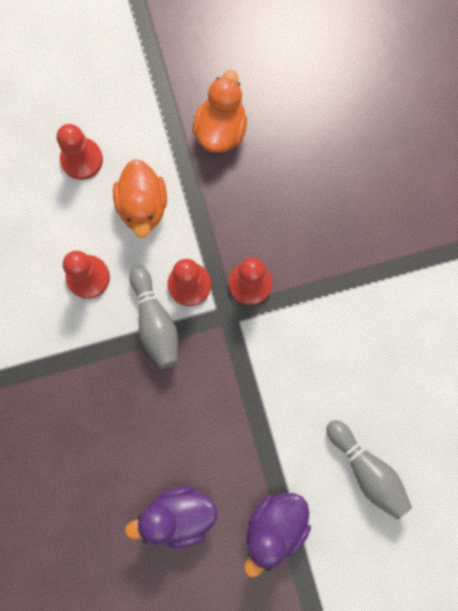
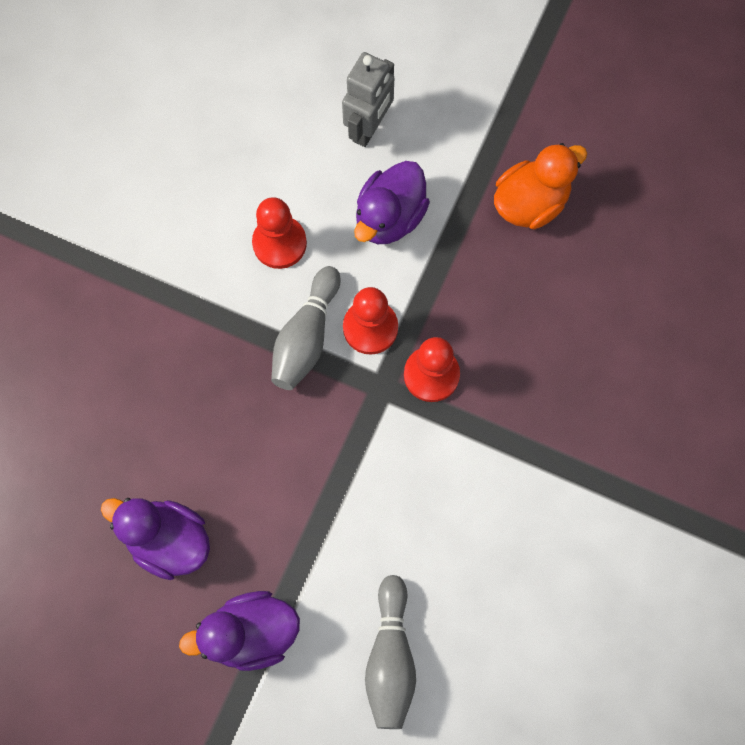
camera: 40 degrees right, 5 degrees down
red pawn [57,124,103,180] -> grey robot [342,52,394,147]
orange duck [113,159,167,238] -> purple duck [354,161,430,244]

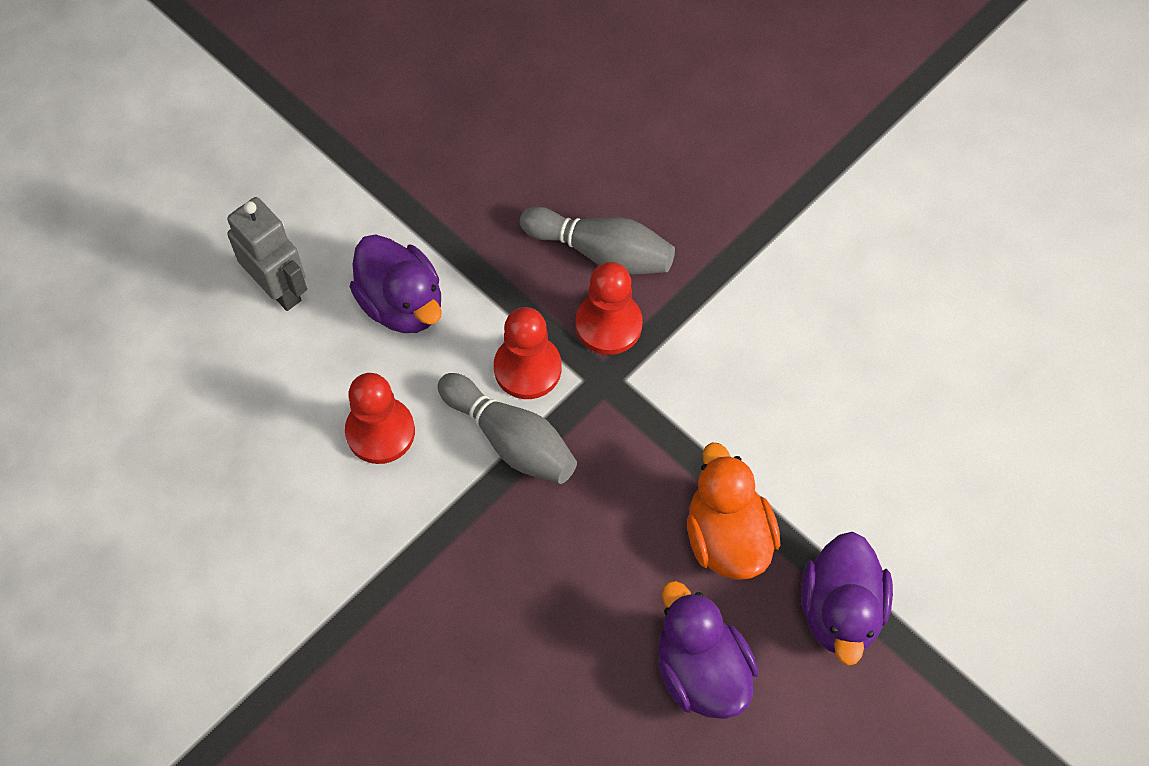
camera: 70 degrees left, 10 degrees down
purple duck [101,498,210,580] -> purple duck turned 105 degrees clockwise [658,581,758,719]
grey bowling pin [365,575,416,729] -> grey bowling pin moved to [520,207,675,275]
orange duck [494,143,587,230] -> orange duck moved to [687,442,780,580]

